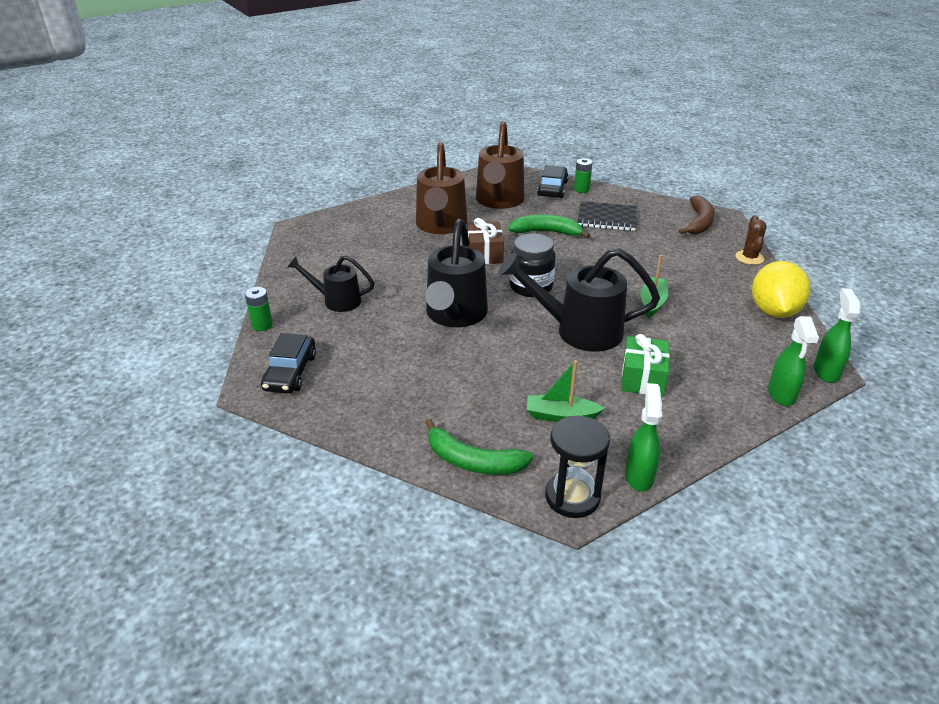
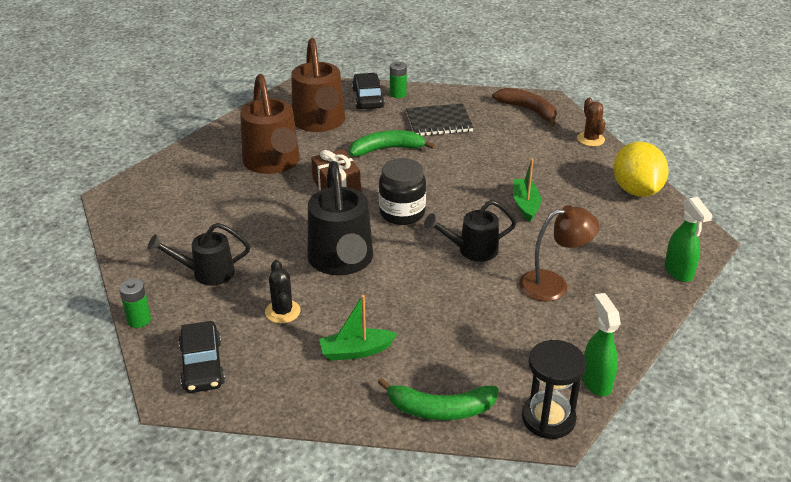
camera: 20 degrees left, 0 degrees up
black watering can [498,248,660,351] -> black watering can [424,200,517,262], size x0.59
green boat [527,360,605,422] -> green boat moved to [319,295,397,361]
green gift [621,334,670,396] -> brown lamp [519,205,599,302]
brown banana [678,196,715,234] -> brown banana turned 45 degrees counterclockwise [492,88,557,126]
green spray bottle [814,288,861,383] -> none
none -> black cactus [265,260,301,323]

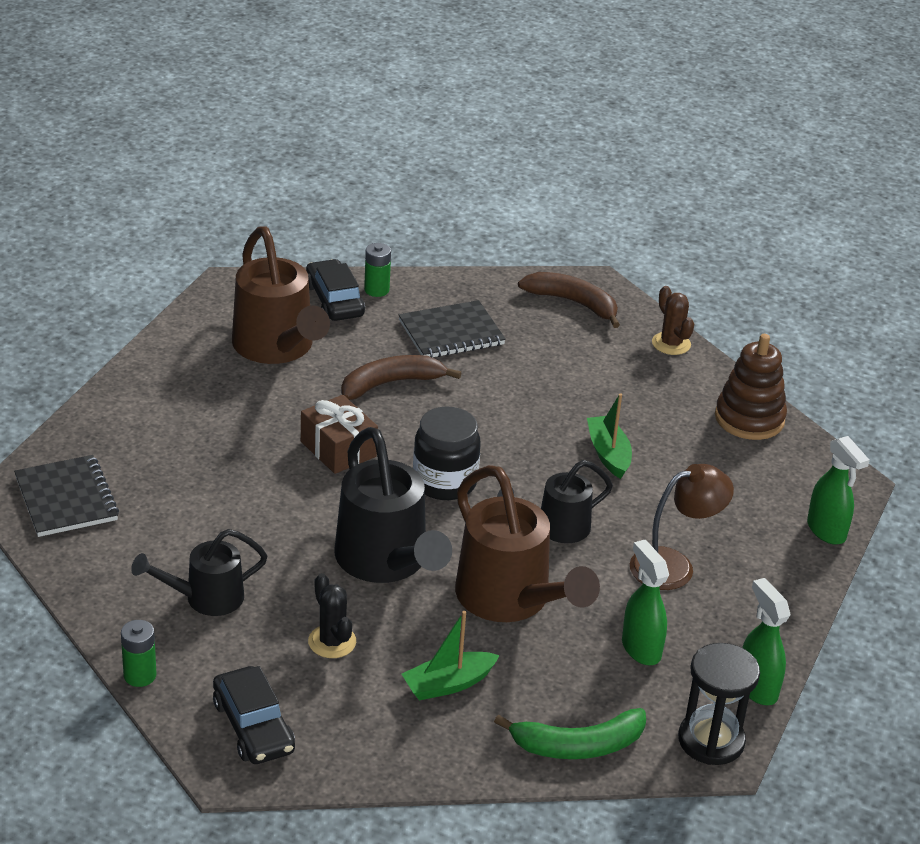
camera: 15 degrees left, 0 degrees up
brown watering can [240,74,300,174] -> brown watering can moved to [455,465,600,622]
green banana [349,130,435,156] -> brown banana [341,355,461,400]
yellow lemon [613,141,669,197] -> brown stacking toy [715,334,787,440]
none -> black notebook [14,455,119,537]
none -> green spray bottle [622,540,669,665]

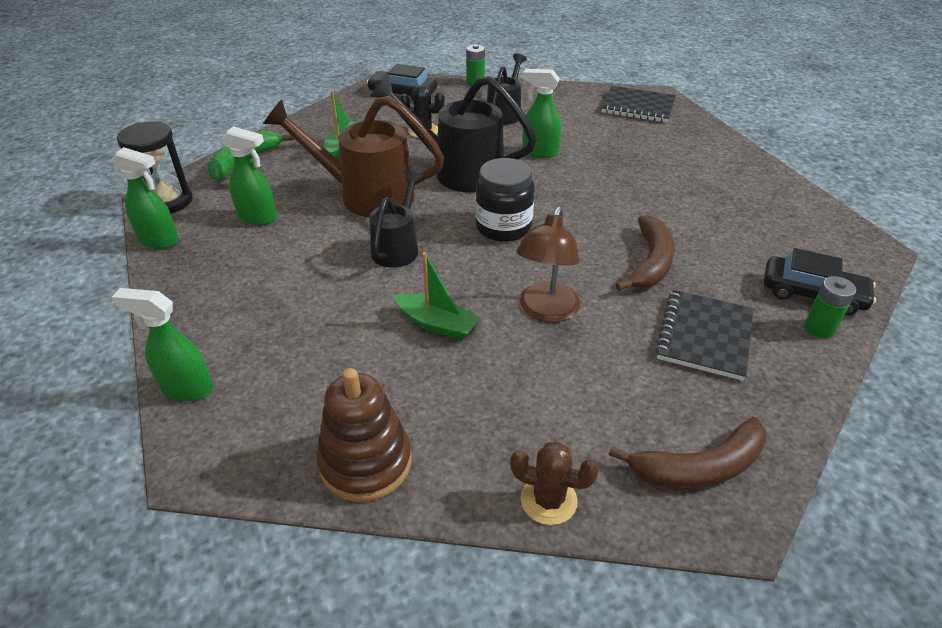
camera: 135 degrees right, 5 degrees up
brown watering can [232,226,330,364] -> none
brown gift [301,395,378,474] -> none
brown lamp [630,464,734,590] -> brown lamp moved to [516,206,580,323]
none -> green spray bottle [522,69,561,158]

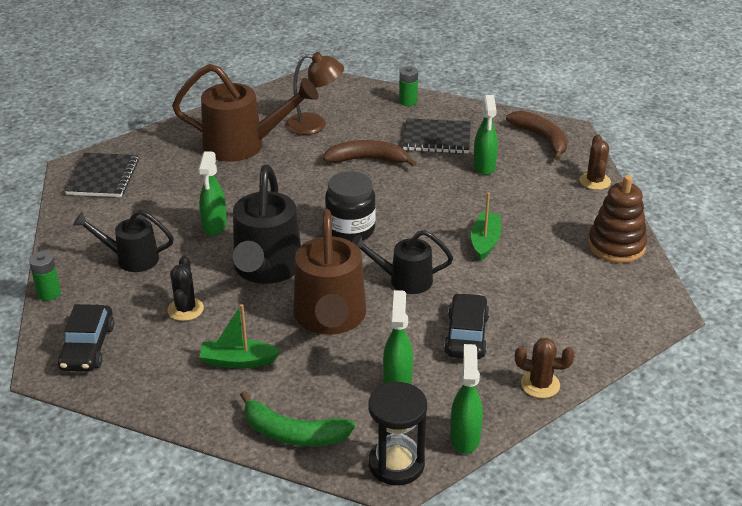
camera: 105 degrees left, 5 degrees down
green spray bottle [112,288,213,402] -> green spray bottle moved to [473,95,498,175]
brown lamp [516,206,580,323] -> brown lamp moved to [286,52,344,135]
black car [764,248,876,315] -> black car moved to [444,293,489,360]
none -> brown watering can [172,64,319,162]
none -> brown cactus [515,338,575,398]

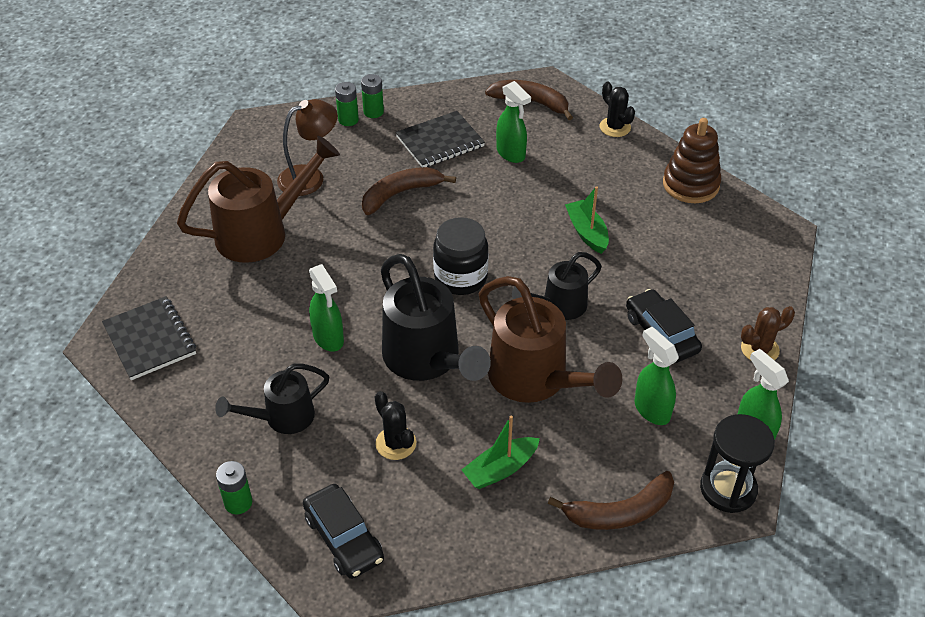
camera: 35 degrees left, 10 degrees up
green banana [240,391,355,446] -> brown banana [548,471,674,530]
brown cactus [580,134,611,190] -> black cactus [600,82,635,137]
none -> green battery [335,82,359,126]

